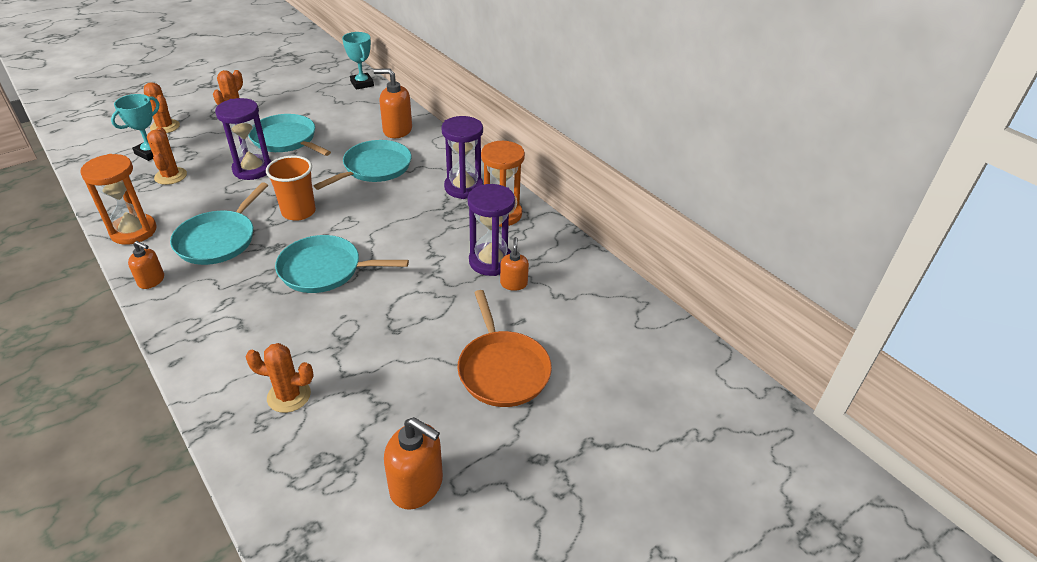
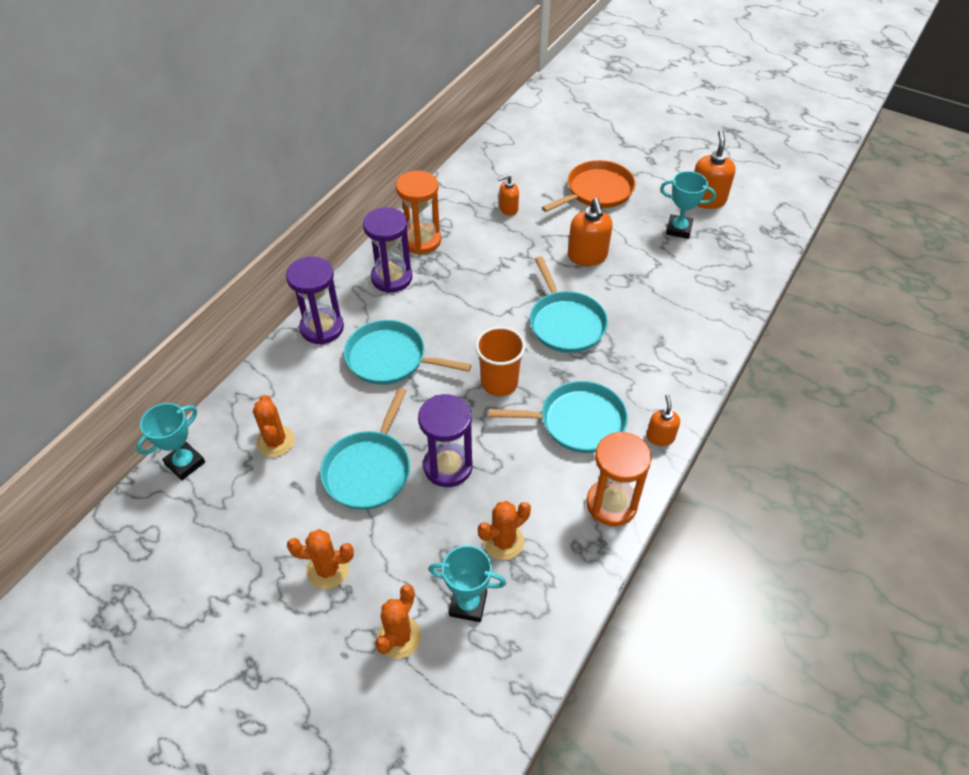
camera: 110 degrees left, 10 degrees up
orange cactus [246,343,314,413] -> orange cactus moved to [253,395,295,457]
orange soap dispenser [373,68,412,138] -> orange soap dispenser moved to [568,198,613,266]
purple hourglass [468,184,515,276] -> purple hourglass moved to [286,256,344,345]
none -> turquoise trophy [660,171,716,239]

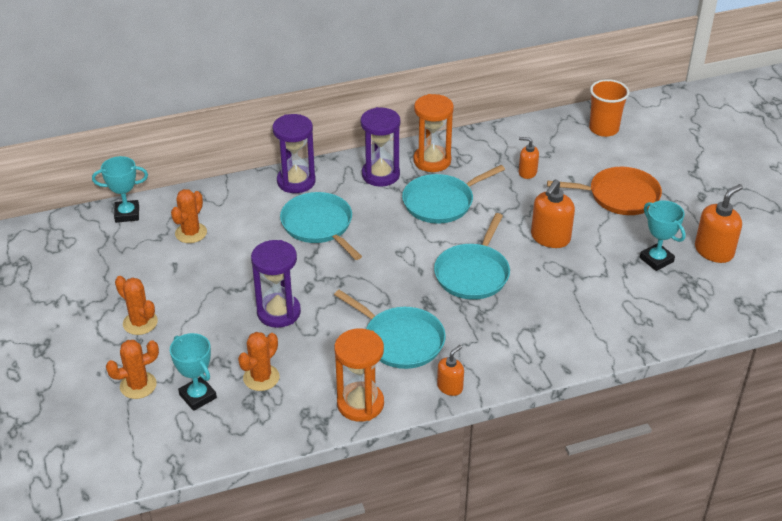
camera: 40 degrees right, 10 degrees down
turquoise pan [320,388,410,510] -> turquoise pan moved to [402,165,505,224]
orange cup [475,326,526,396] -> orange cup moved to [589,79,630,137]
orange cactus [478,501,531,560] -> orange cactus turned 60 degrees counterclockwise [238,332,279,391]

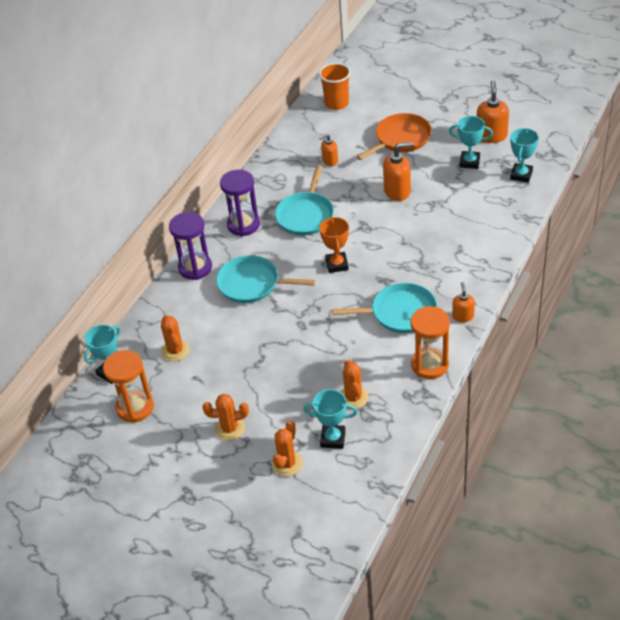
camera: 40 degrees left, 5 degrees up
purple hourglass [251,240,301,328] -> none
orange hourglass [413,94,454,172] -> orange hourglass moved to [103,350,154,423]
turquoise pan [434,213,510,300] -> none
orange soap dispenser [531,179,575,248] -> orange soap dispenser turned 90 degrees counterclockwise [383,142,413,201]
none -> orange trophy [319,216,349,273]
none -> turquoise trophy [510,128,539,183]

